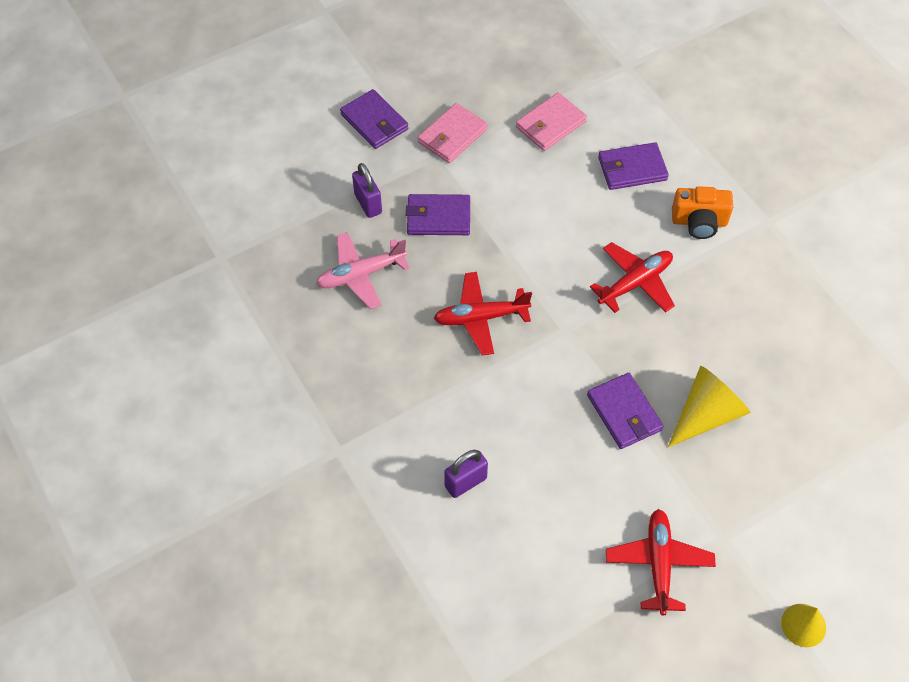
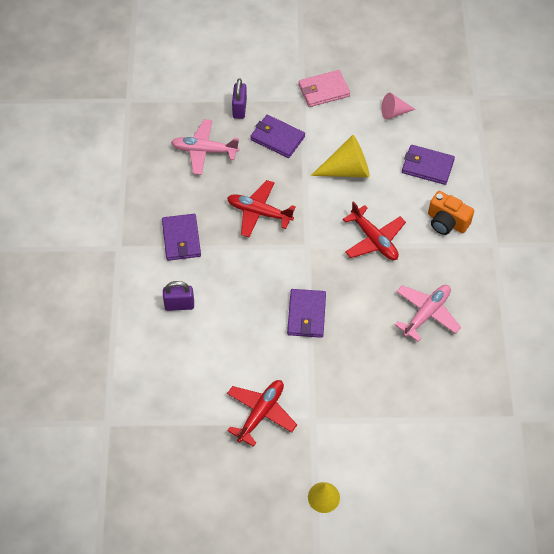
camera: 30 degrees right, 0 degrees up
purple wallet [340,89,408,149] -> purple wallet moved to [162,214,201,261]
pink wallet [516,93,587,151] -> pink cone [381,93,416,119]
red plane [590,242,675,313] -> red plane turned 60 degrees clockwise [343,201,406,260]
yellow cone [668,366,751,447] -> yellow cone moved to [311,135,370,178]
none -> pink plane [395,285,461,342]

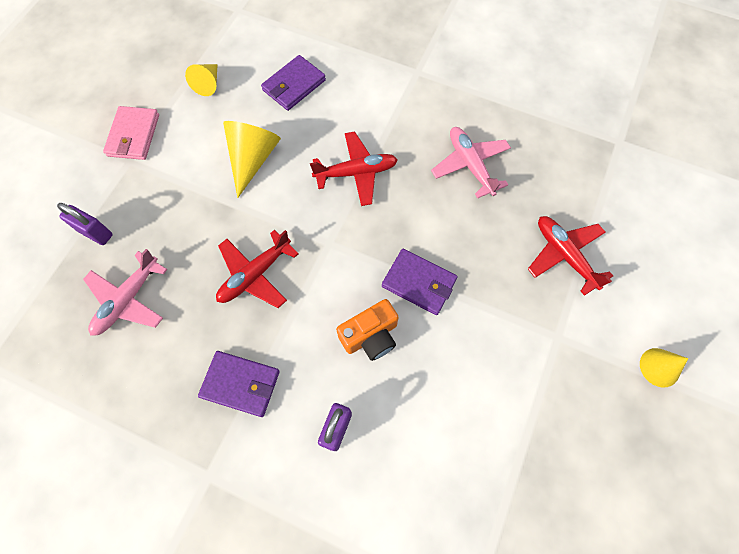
camera: 65 degrees left, 10 degrees up
red plane [227,380,297,447] -> red plane moved to [528,216,613,296]
purple wallet [250,115,305,158] -> none
pink cone [381,93,416,119] -> yellow cone [185,64,218,96]
orange camera [428,191,474,235] -> orange camera moved to [336,299,399,361]

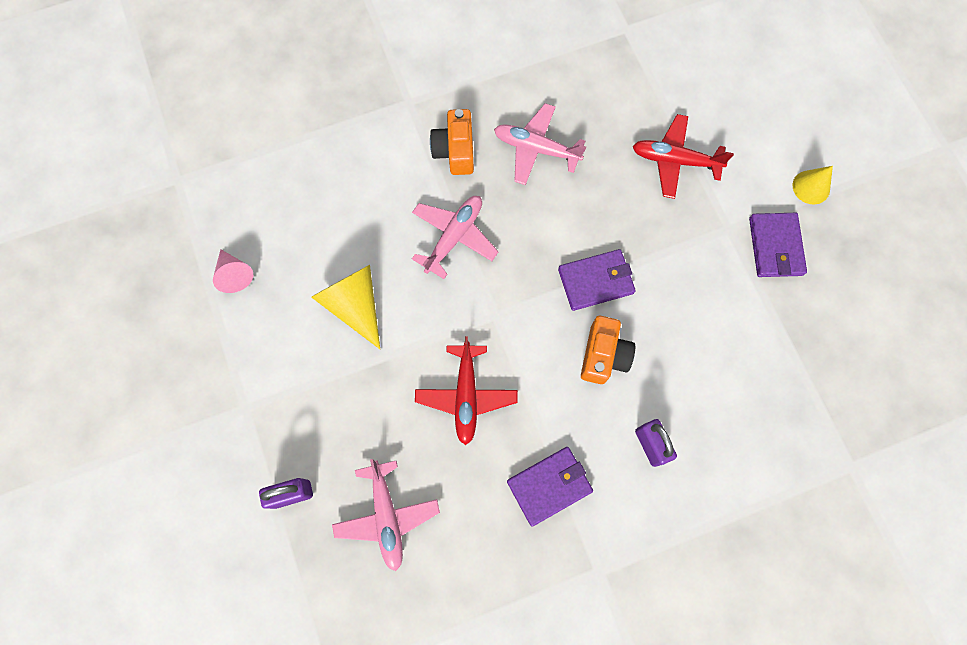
camera: 45 degrees left, 5 degrees up
pink wallet [103,106,159,160] -> none
yellow cone [185,64,218,96] -> pink cone [213,249,253,293]
purple wallet [261,55,326,111] -> purple wallet moved to [749,213,807,277]
red plane [310,132,398,206] -> pink plane [412,196,499,279]
none -> orange camera [430,109,474,175]

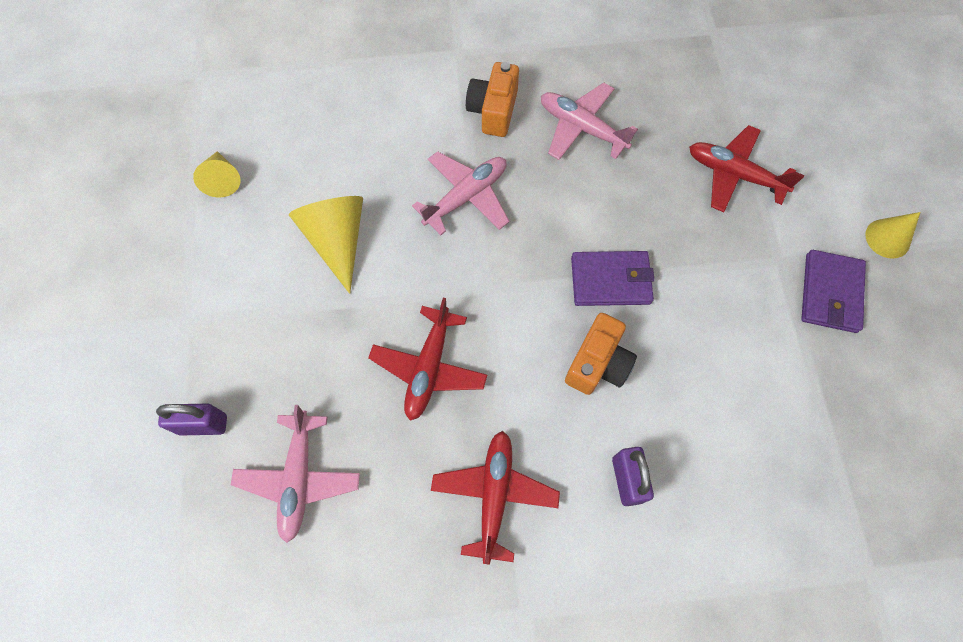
camera: 15 degrees right, 5 degrees down
pink cone [213,249,253,293] -> yellow cone [193,151,241,198]
purple wallet [507,447,593,526] -> red plane [431,431,560,565]

